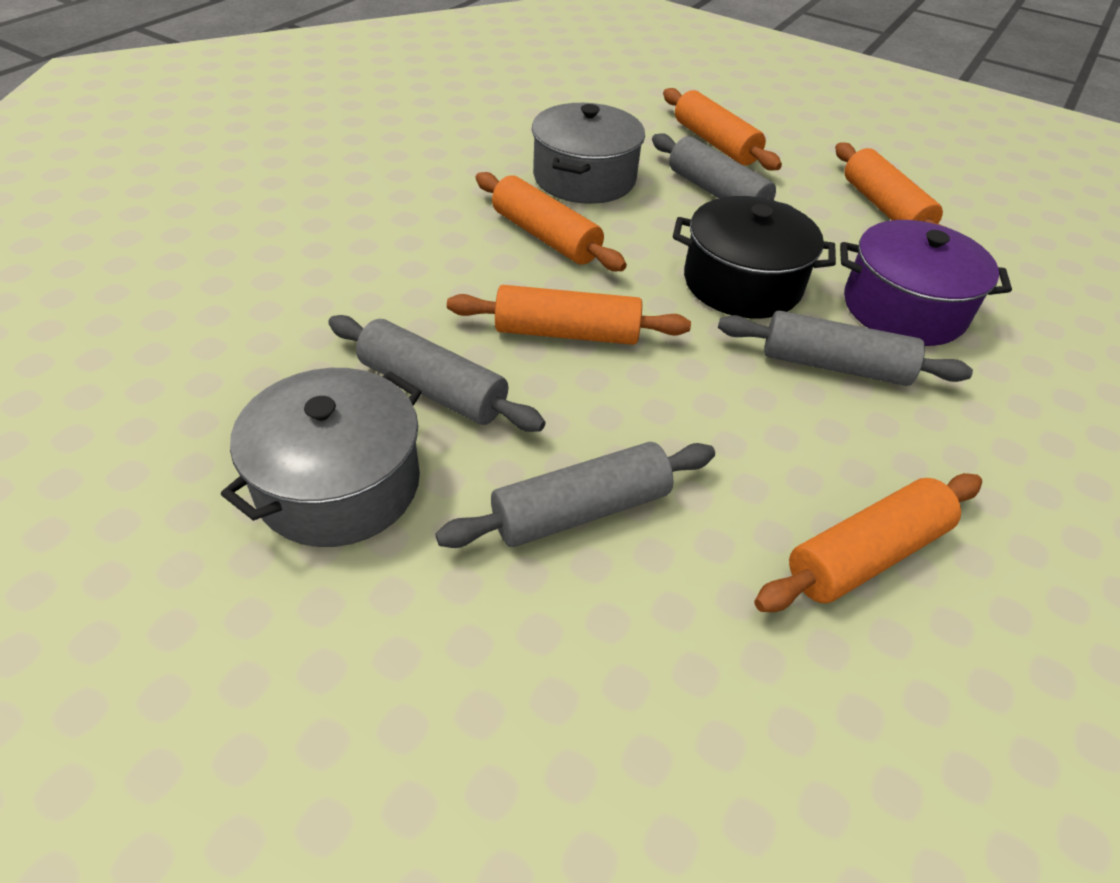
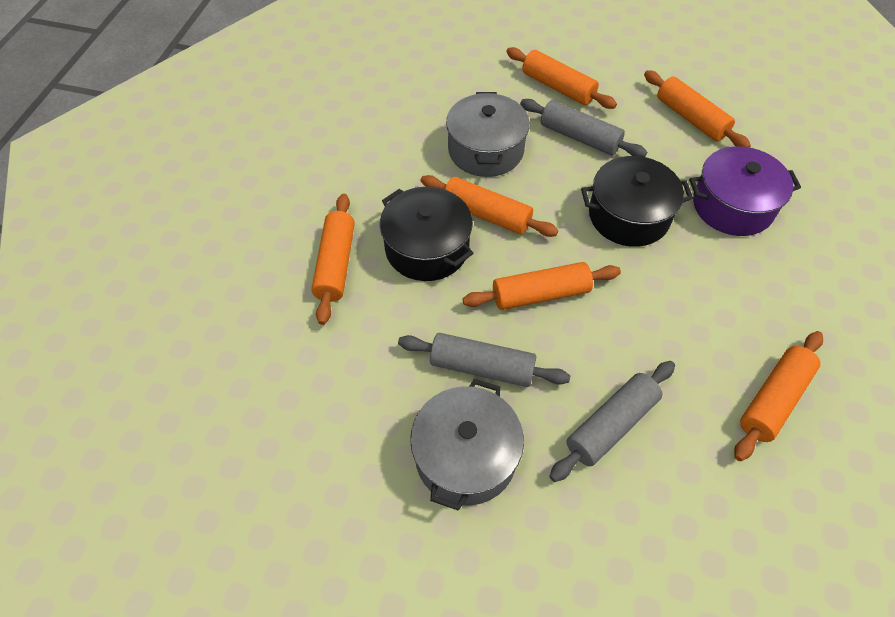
camera: 15 degrees left, 10 degrees up
grey rolling pin [718,310,973,386] -> none
none -> orange rolling pin [311,194,355,325]
none -> black pot [380,187,473,281]

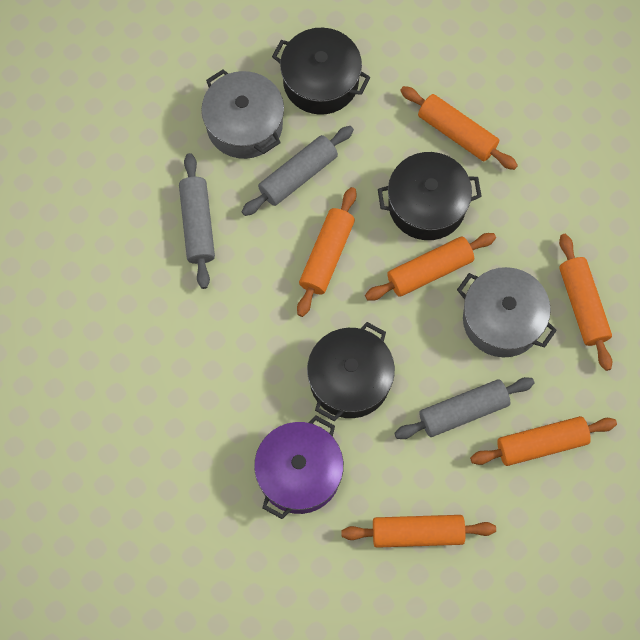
camera: 125 degrees right, 15 degrees up
orange rolling pin [734,331,823,461] -> orange rolling pin moved to [559,234,612,371]
none -> black pot [272,28,370,115]

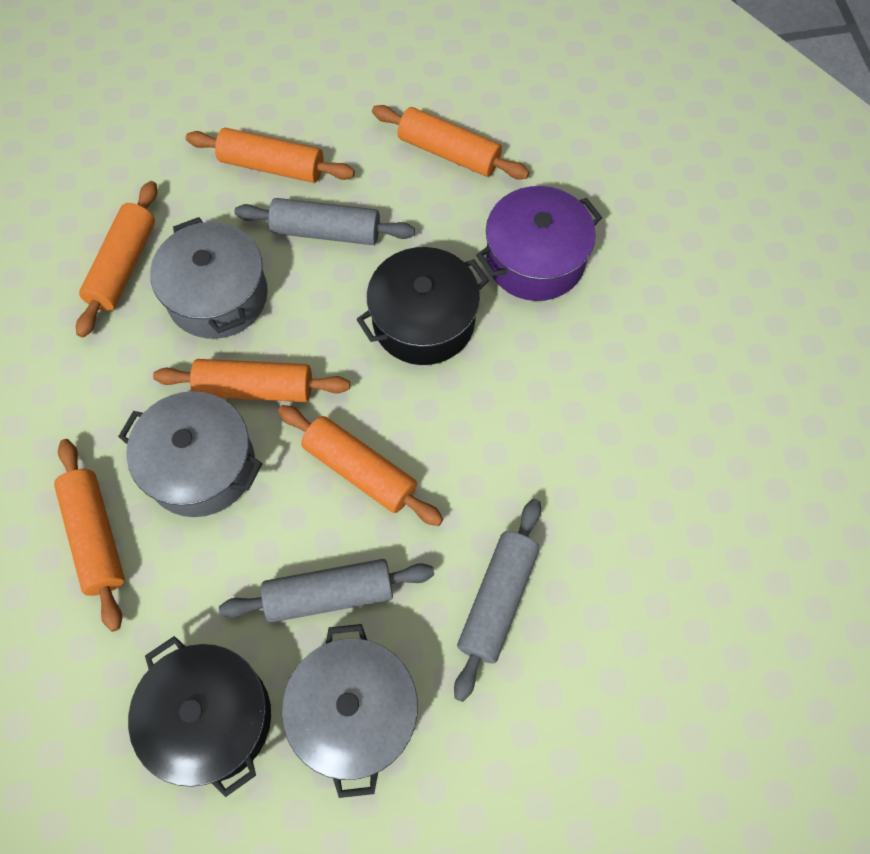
camera: 150 degrees left, 5 degrees down
orange rolling pin [297,187,357,317] -> orange rolling pin turned 75 degrees clockwise [278,405,443,526]
black pot [378,152,482,240] -> grey pot [118,391,263,517]

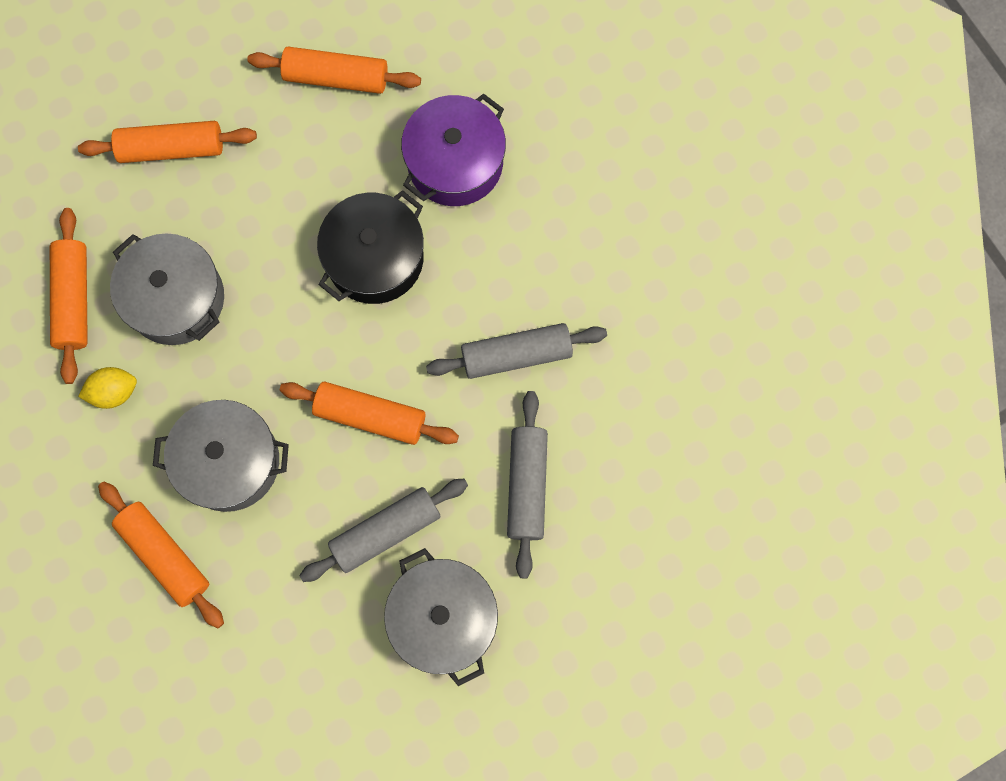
camera: 20 degrees left, 10 degrees up
black pot [128,636,271,797] -> none
orange rolling pin [153,359,350,402] -> none
grey rolling pin [234,198,415,245] -> grey rolling pin moved to [426,323,607,379]
none -> yellow lemon [78,367,137,409]

